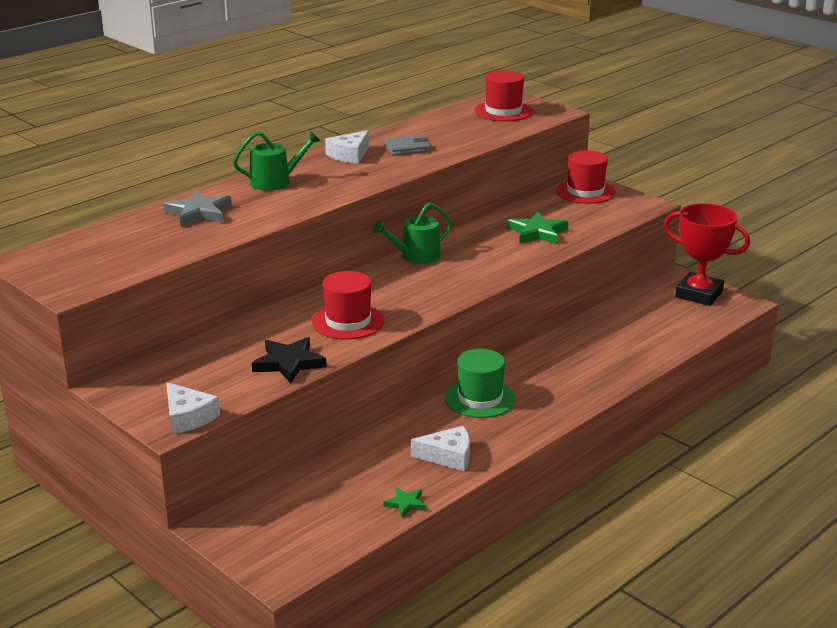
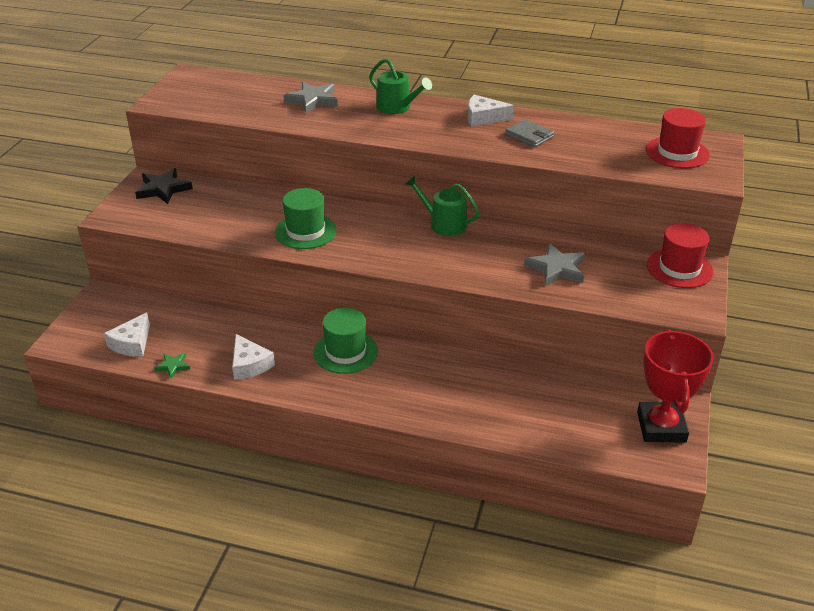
camera: 60 degrees right, 10 degrees up
white cheese [166,382,220,434] -> white cheese moved to [104,312,150,357]
black star [252,337,327,383] -> black star moved to [135,168,193,204]
red hat [312,271,385,340] -> green hat [275,188,337,249]
green star [508,212,568,244] -> grey star [524,243,585,286]

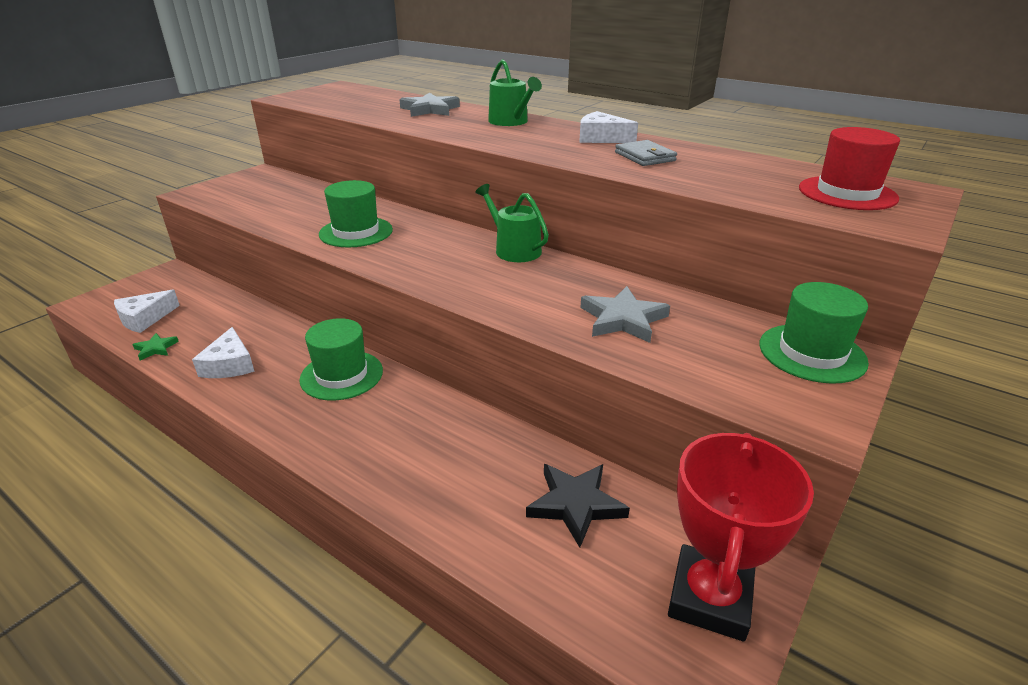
camera: 20 degrees right, 5 degrees down
black star [135,168,193,204] -> black star moved to [526,464,630,548]
red hat [647,223,713,288] -> green hat [759,282,869,384]

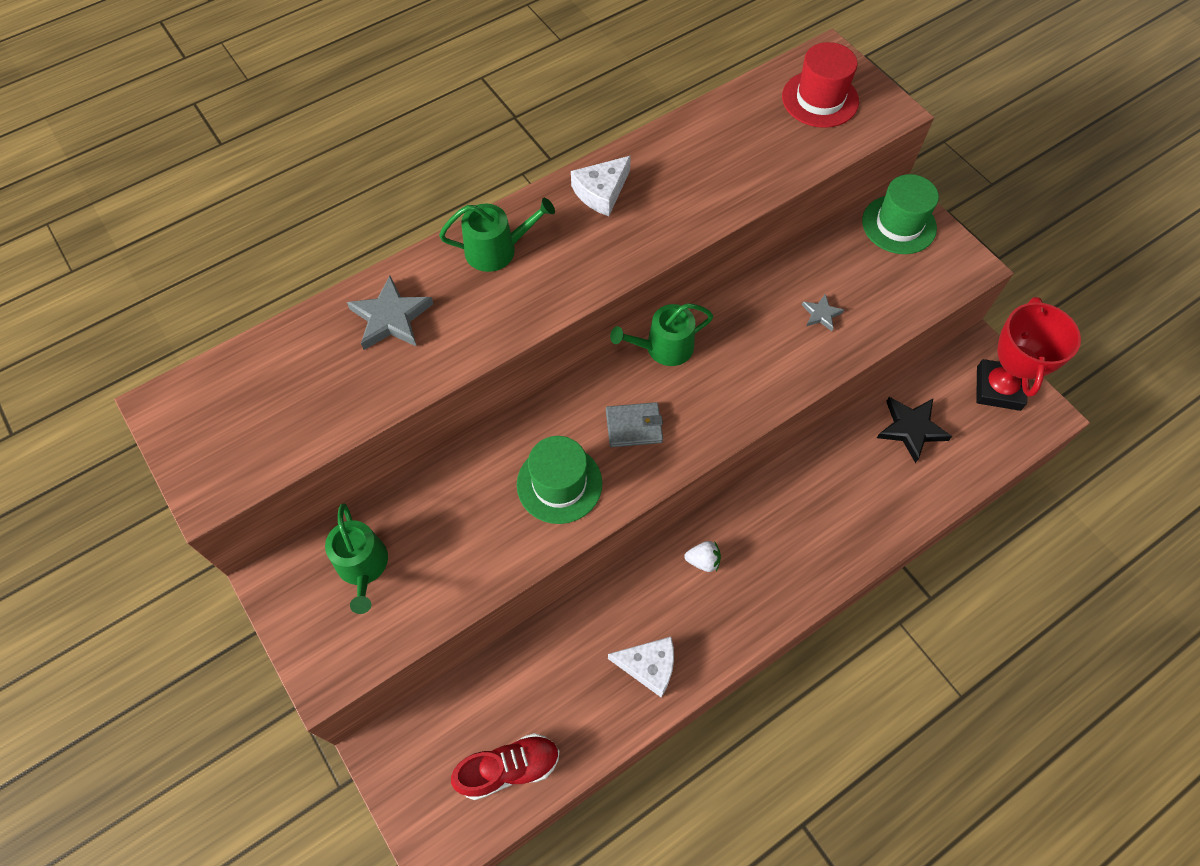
camera: 70 degrees left, 30 degrees up
white cheese [114,290,180,333] -> red shoe [451,733,560,800]
green star [132,333,179,360] -> none
green hat [299,318,383,401] -> white strawberry [684,541,721,572]
grey star [580,286,670,343] -> grey star [802,294,844,331], size x0.56
grey wallet [615,140,677,166] -> grey wallet moved to [606,402,663,447]
red trophy [668,433,814,642] -> red trophy turned 60 degrees clockwise [976,297,1081,411]
none -> green watering can [325,503,388,614]

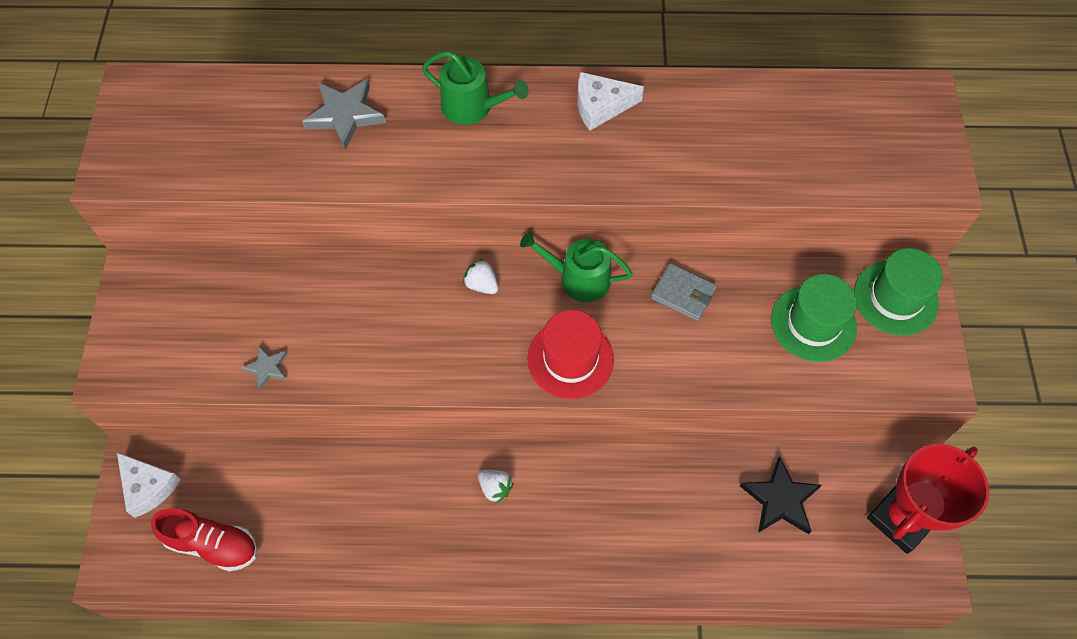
camera: 35 degrees right, 0 degrees up
green watering can [325,503,388,614] -> none
green hat [517,436,602,524] -> green hat moved to [771,274,857,362]
grey wallet [606,402,663,447] -> grey wallet moved to [651,263,717,321]
white cheese [608,637,674,698] -> white cheese moved to [117,452,181,518]
red hat [782,42,859,128] -> red hat moved to [527,310,614,399]
grey star [802,294,844,331] -> grey star moved to [242,346,287,390]
none -> white strawberry [463,259,499,294]

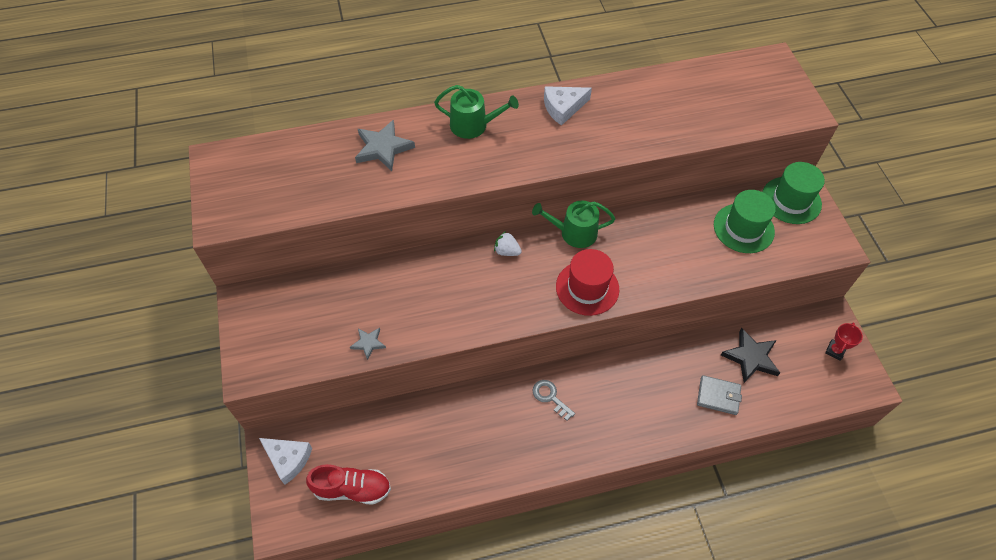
camera: 15 degrees left, 5 degrees down
white strawberry [478,470,514,504] -> grey key [532,380,575,421]
grey wallet [651,263,717,321] -> grey wallet moved to [697,375,742,415]
red trophy [867,444,989,554] -> red trophy [825,322,863,361], size x0.44

